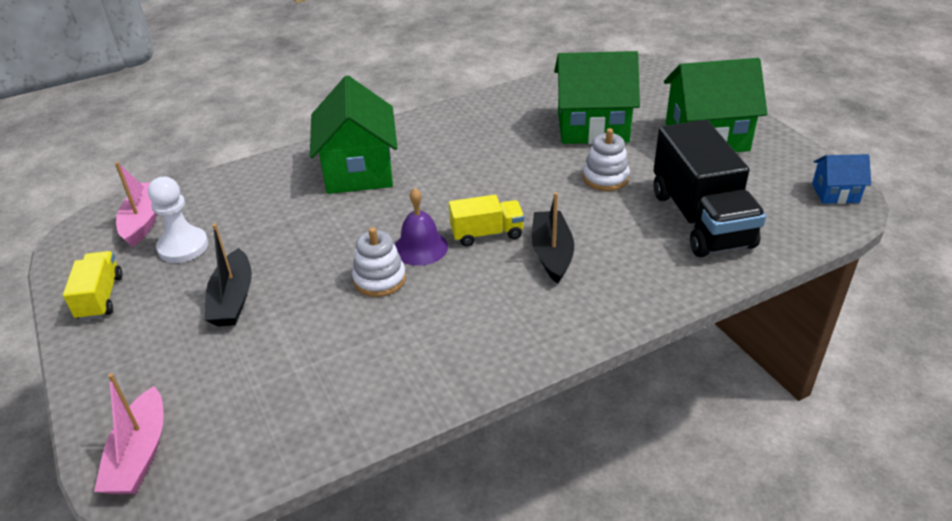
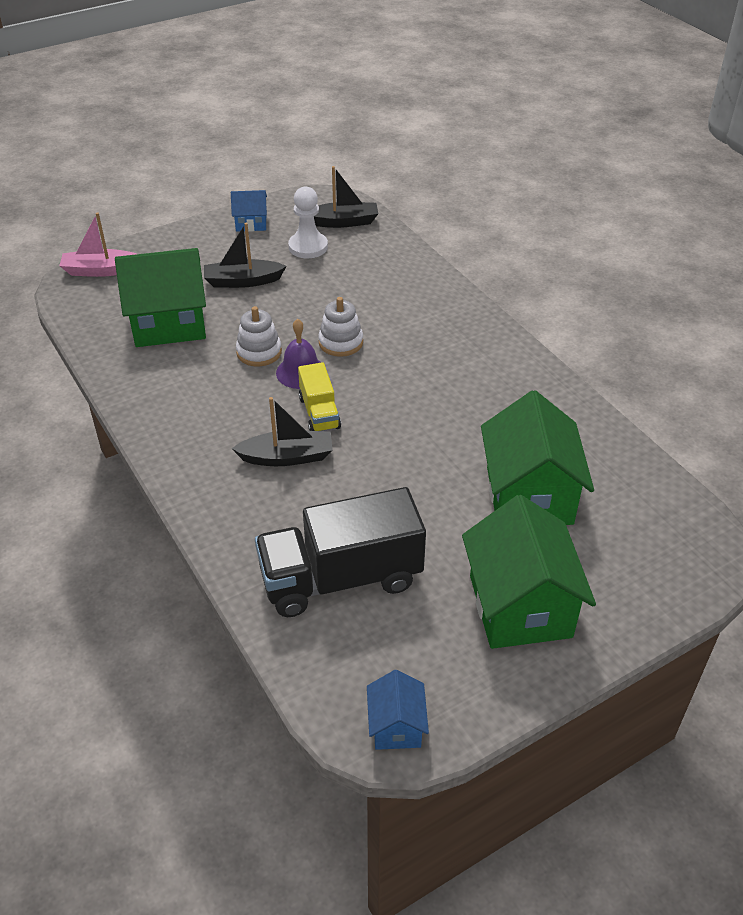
camera: 85 degrees right, 5 degrees up
yellow truck [63,251,122,321] -> blue house [231,190,267,232]
pink boat [115,162,157,247] -> black boat [314,166,378,228]
green house [310,76,397,194] -> green house moved to [115,248,206,347]
white stacking toy [583,128,630,191] -> white stacking toy moved to [318,297,363,357]

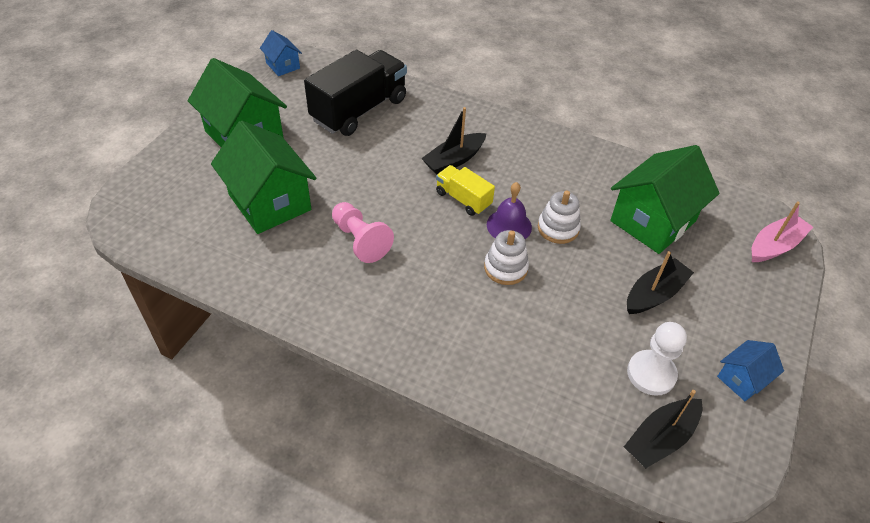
camera: 145 degrees right, 5 degrees up
none -> pink pawn [332,202,394,263]

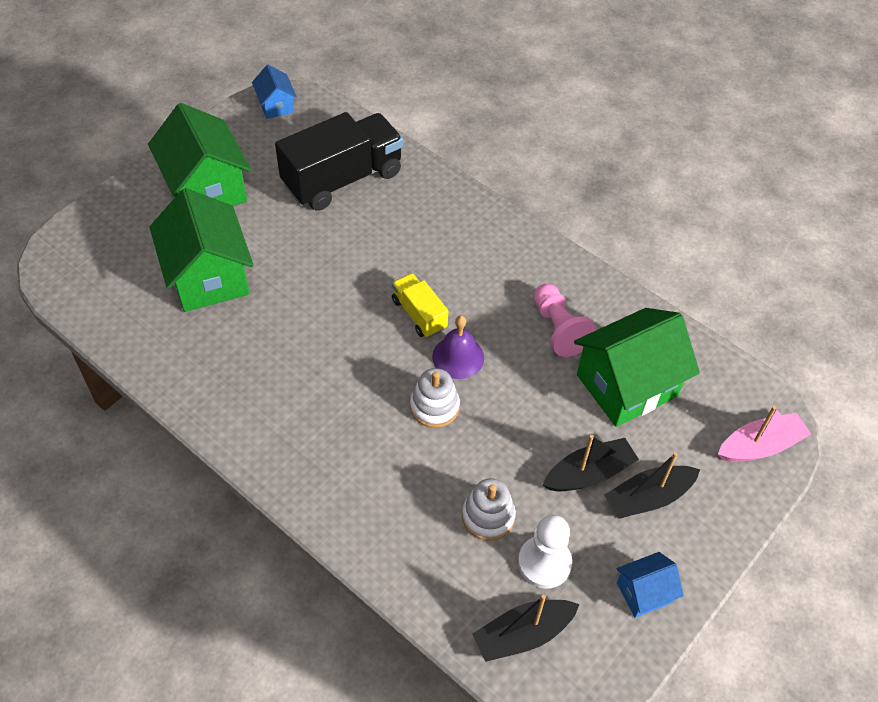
camera: 15 degrees right, 5 degrees up
pink pawn [332,202,394,263] -> pink pawn moved to [533,284,597,357]
black boat [421,107,486,174] -> black boat moved to [605,452,700,519]
white stacking toy [538,190,581,244] -> white stacking toy moved to [462,478,516,541]

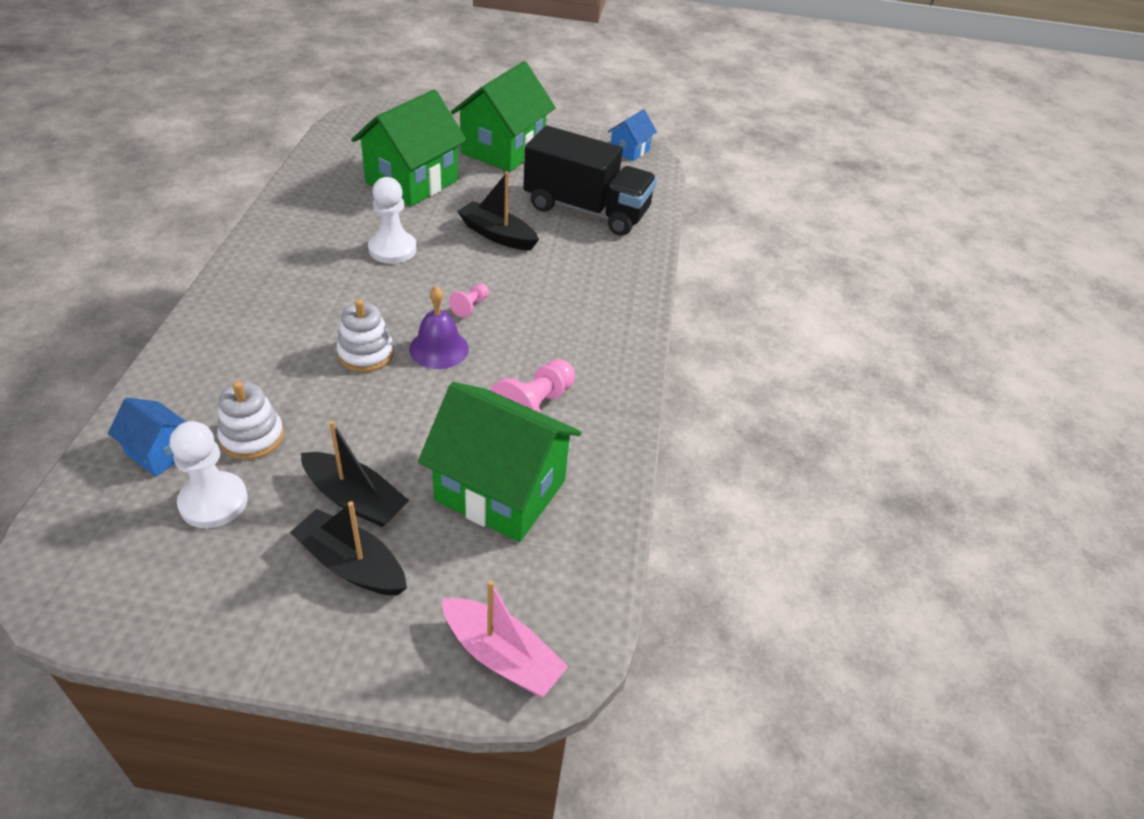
camera: 55 degrees right, 10 degrees down
yellow truck [392,273,448,338] -> pink pawn [449,284,489,318]
black boat [473,595,579,662] -> black boat moved to [457,172,539,251]
blue house [616,552,684,618] -> blue house moved to [108,398,186,477]
none -> white pawn [368,177,417,264]

